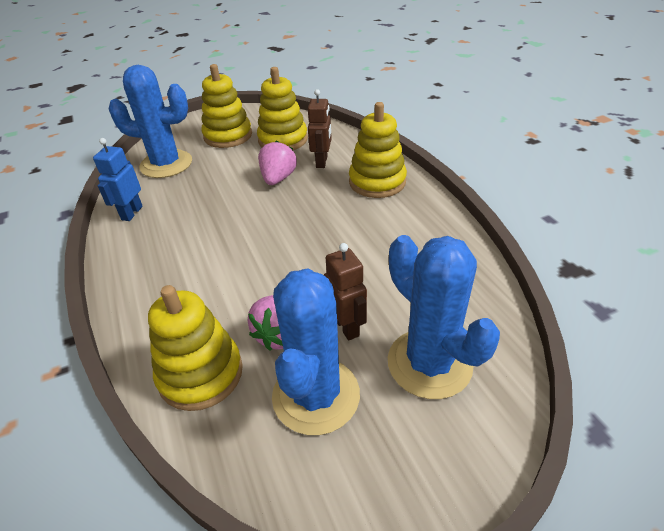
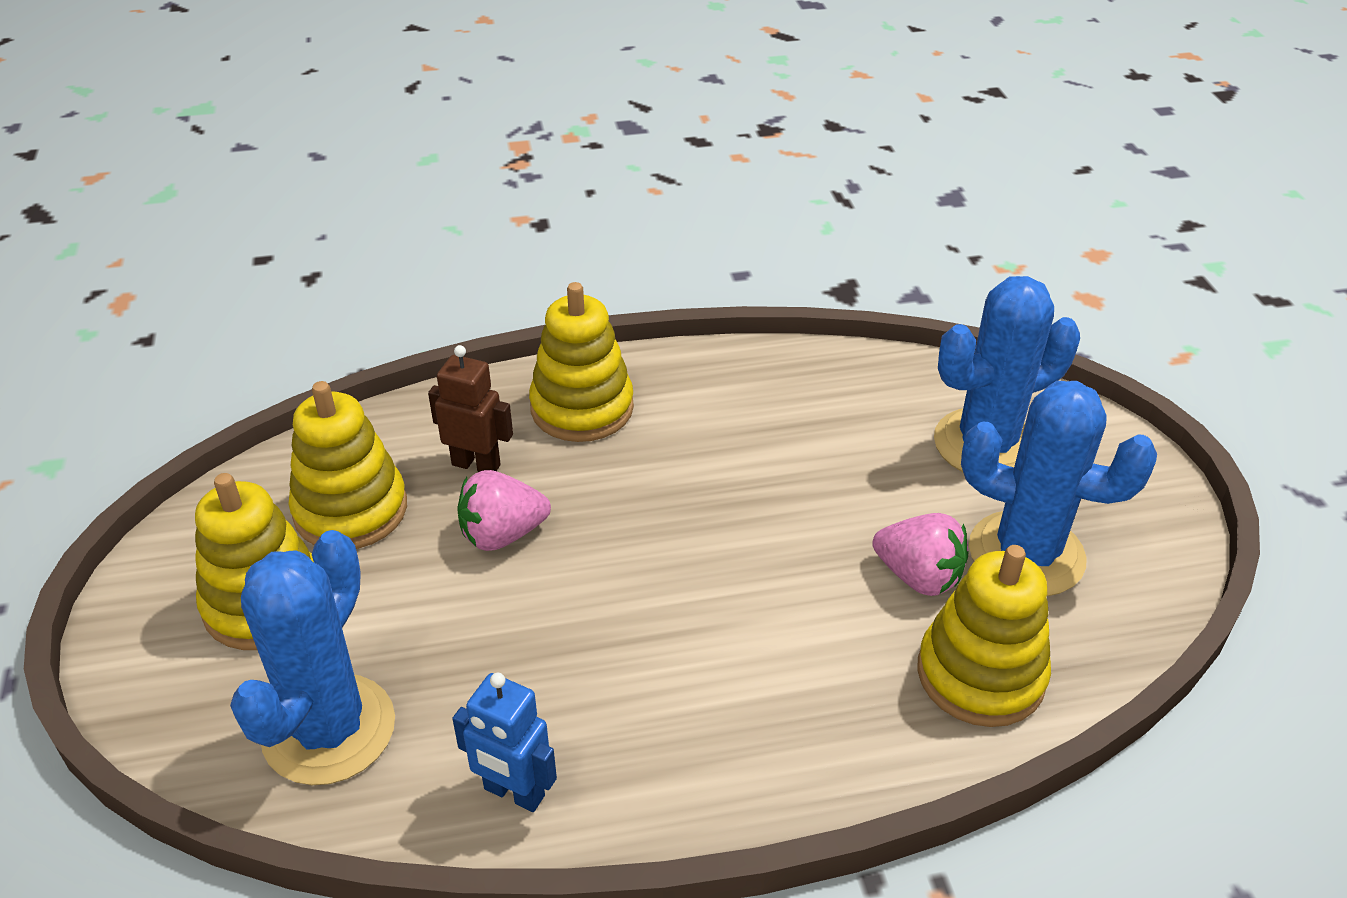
camera: 80 degrees left, 0 degrees up
pink strawberry [258,141,297,185] -> pink strawberry turned 45 degrees counterclockwise [457,470,551,551]
brown robot [324,243,367,341] -> none

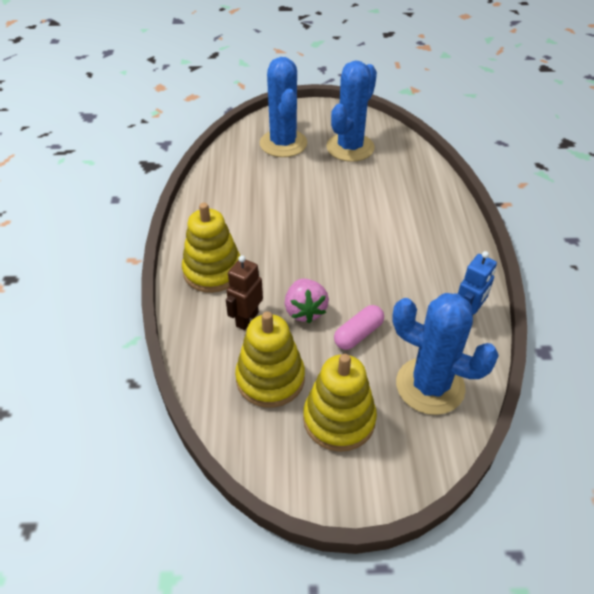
camera: 80 degrees left, 5 degrees up
pink strawberry [872,513,968,596] -> none
yellow stacking toy [917,545,1051,727] -> none
none -> pink capsule [334,305,384,350]

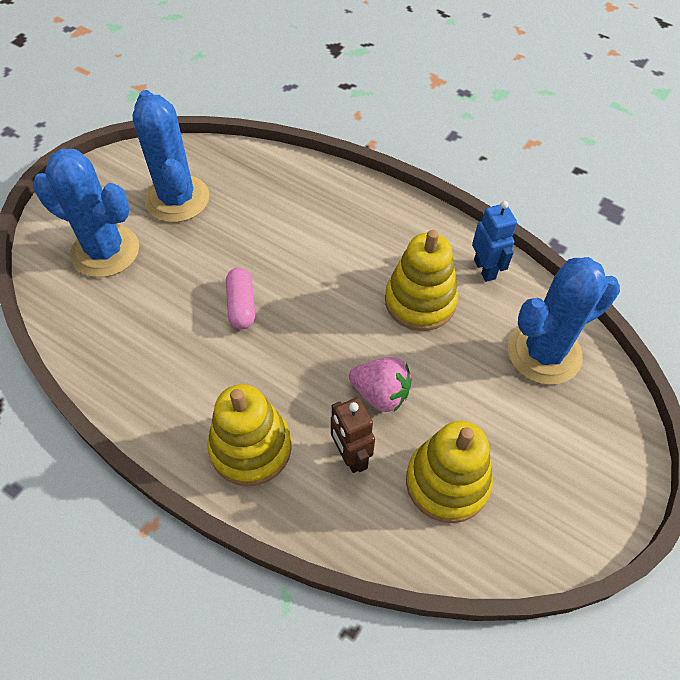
camera: 55 degrees left, 10 degrees up
yellow stacking toy [303,354,377,452] -> yellow stacking toy moved to [385,230,458,331]
pink capsule [334,305,384,350] -> pink capsule moved to [226,268,255,329]

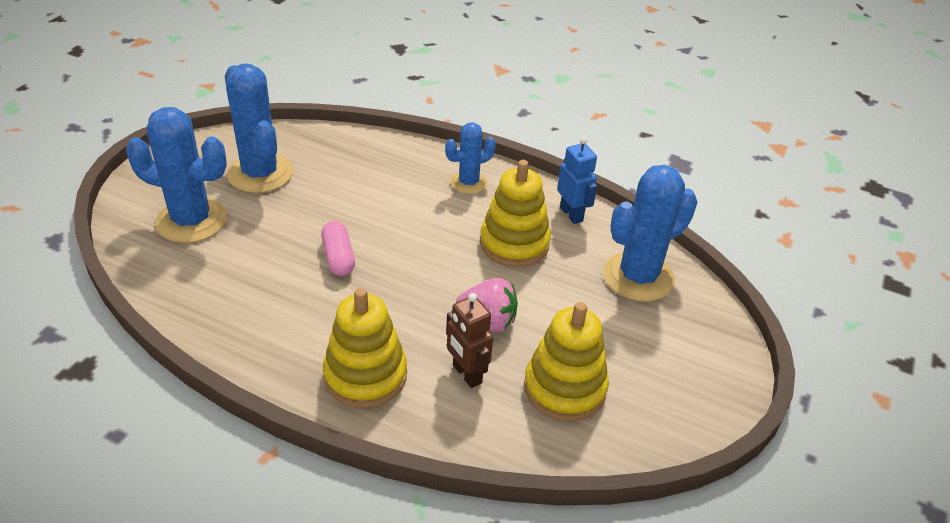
camera: 10 degrees left, 15 degrees down
none -> blue cactus [445,123,496,194]

